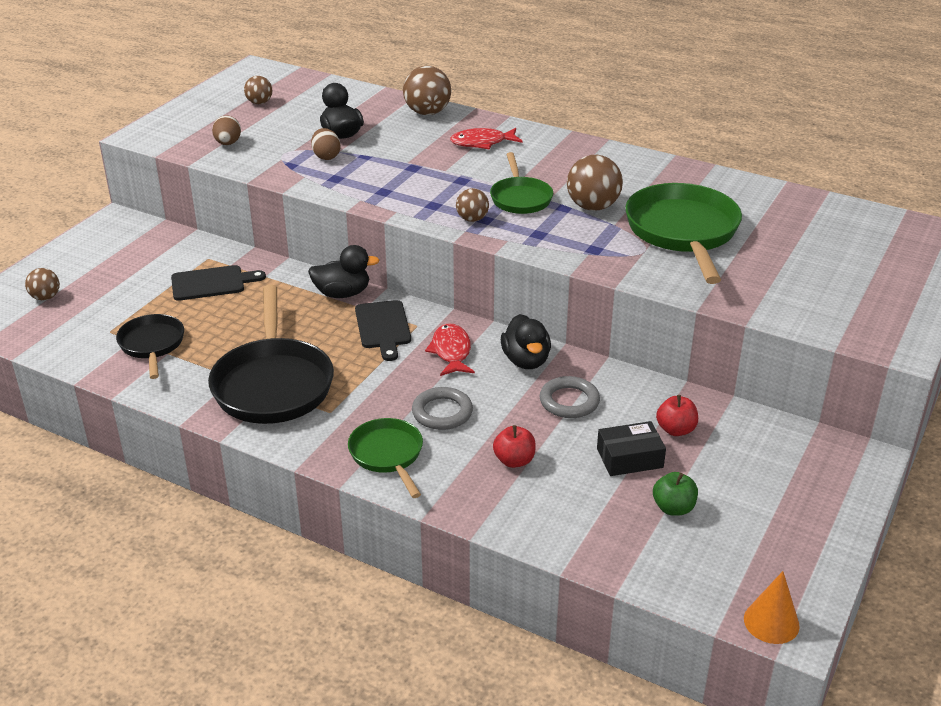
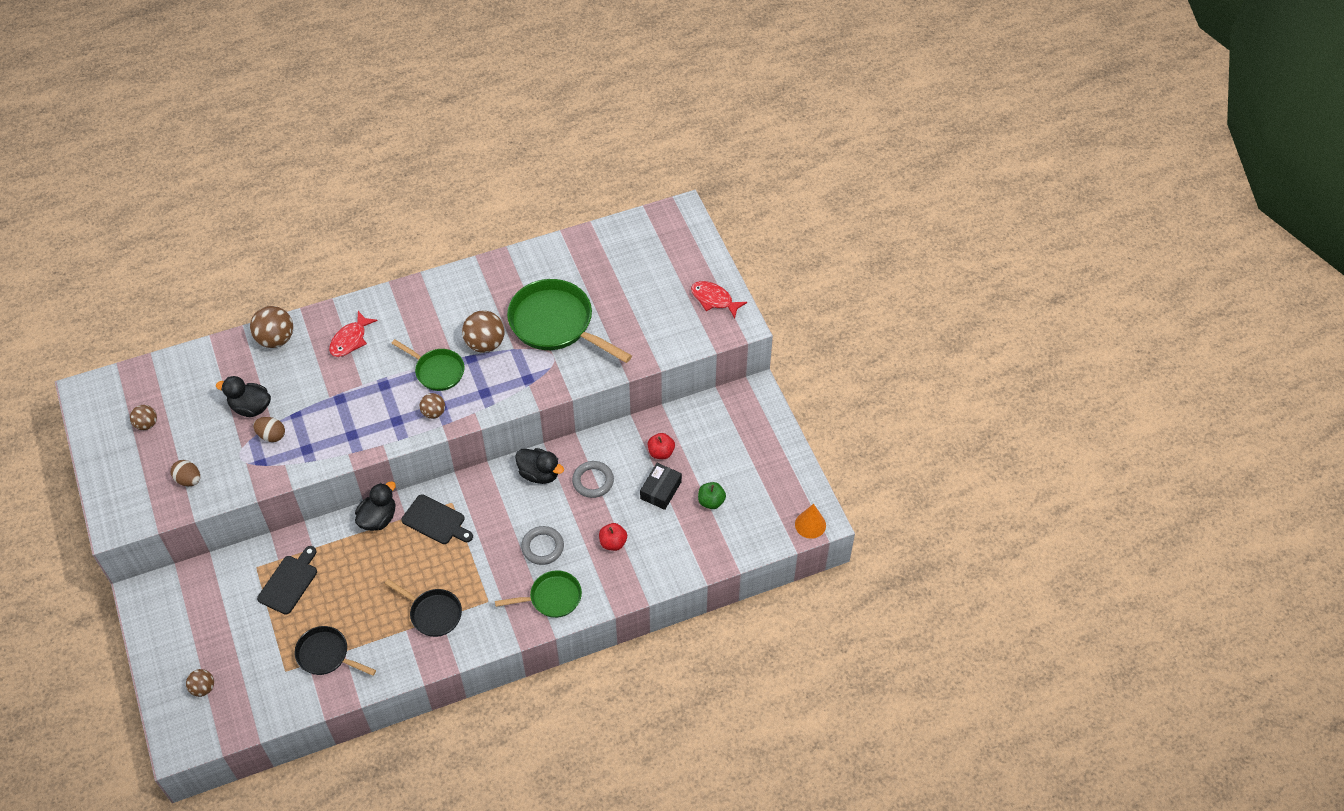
camera: 50 degrees left, 20 degrees up
black pan [208,285,334,424] -> black pan [385,579,462,637], size x0.57
green pan [348,418,423,498] -> green pan turned 150 degrees clockwise [495,570,582,618]
red fish [425,323,475,376] -> red fish moved to [691,281,747,319]

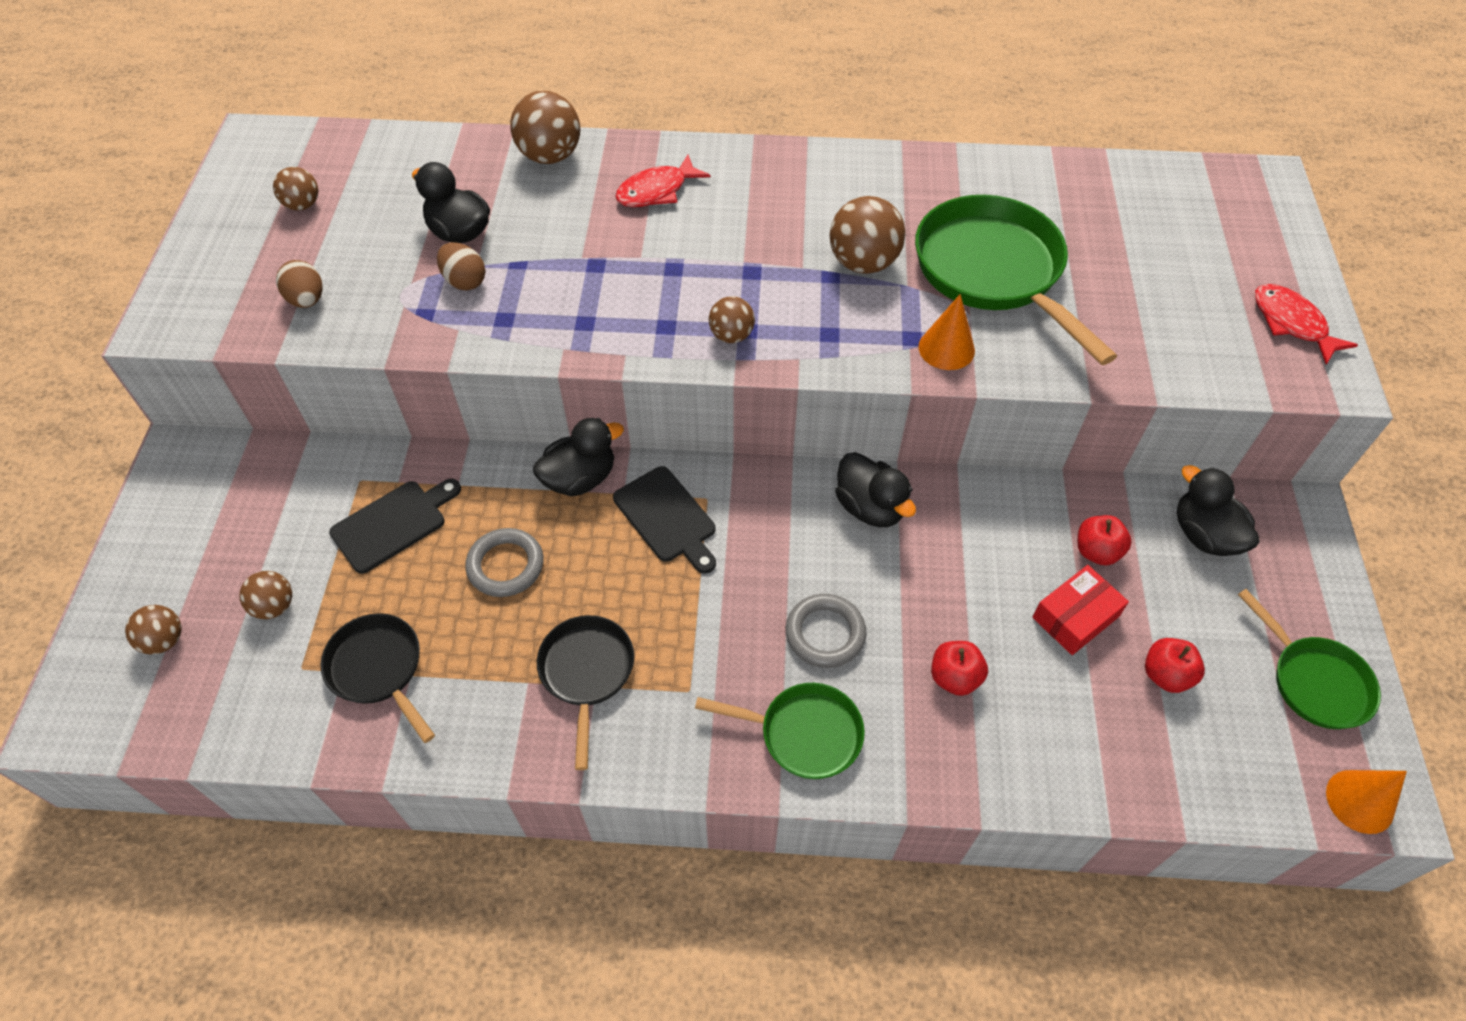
camera: 25 degrees right, 0 degrees up
black pan [385,579,462,637] -> black pan turned 150 degrees counterclockwise [537,615,634,770]
green pan [391,339,464,391] -> green pan moved to [1238,589,1381,729]
grey ring [572,461,614,498] -> grey ring moved to [465,528,544,597]
black box [640,463,682,510] -> red box [1032,565,1129,655]
green apple [698,482,726,509] -> red apple [1145,638,1205,693]
none -> brown ball [239,571,292,619]
none -> orange cone [918,294,975,370]
none -> black duck [1177,465,1259,556]

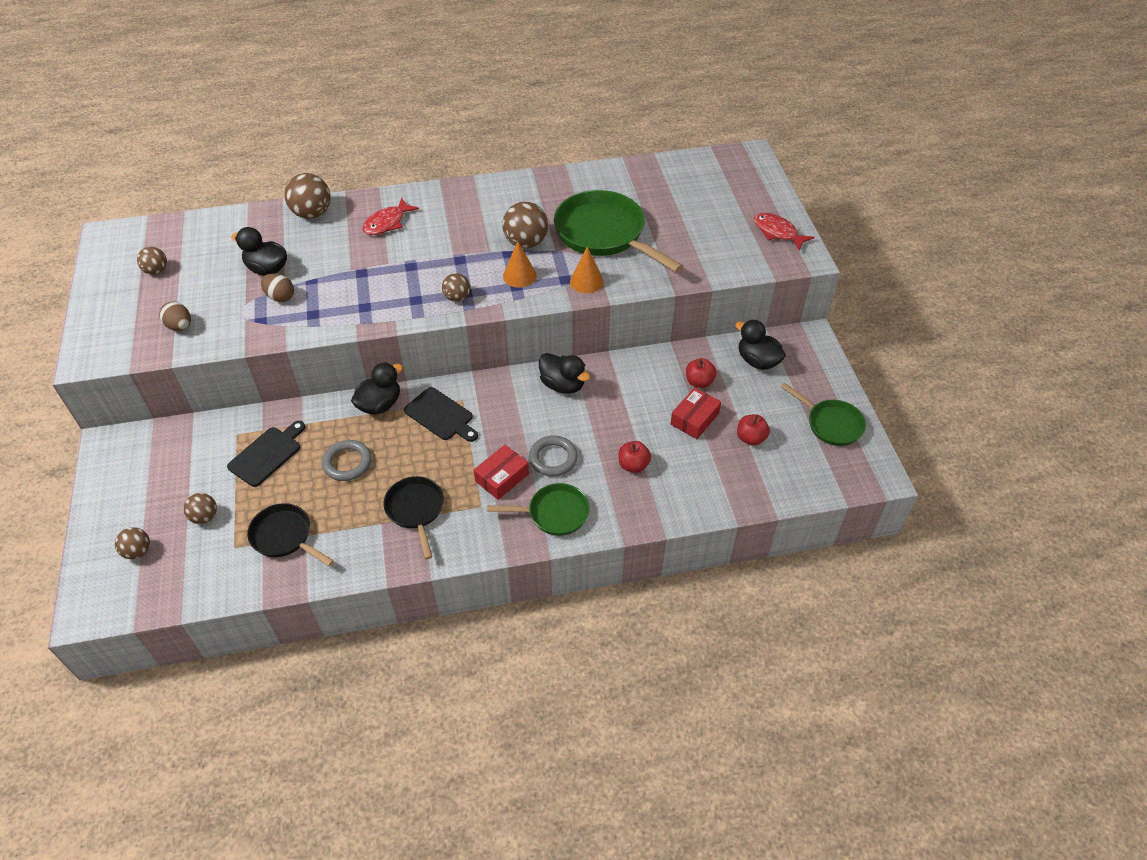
camera: 15 degrees left, 5 degrees down
orange cone [1326,770,1407,834] -> orange cone moved to [503,241,537,288]
none -> red box [474,445,529,500]

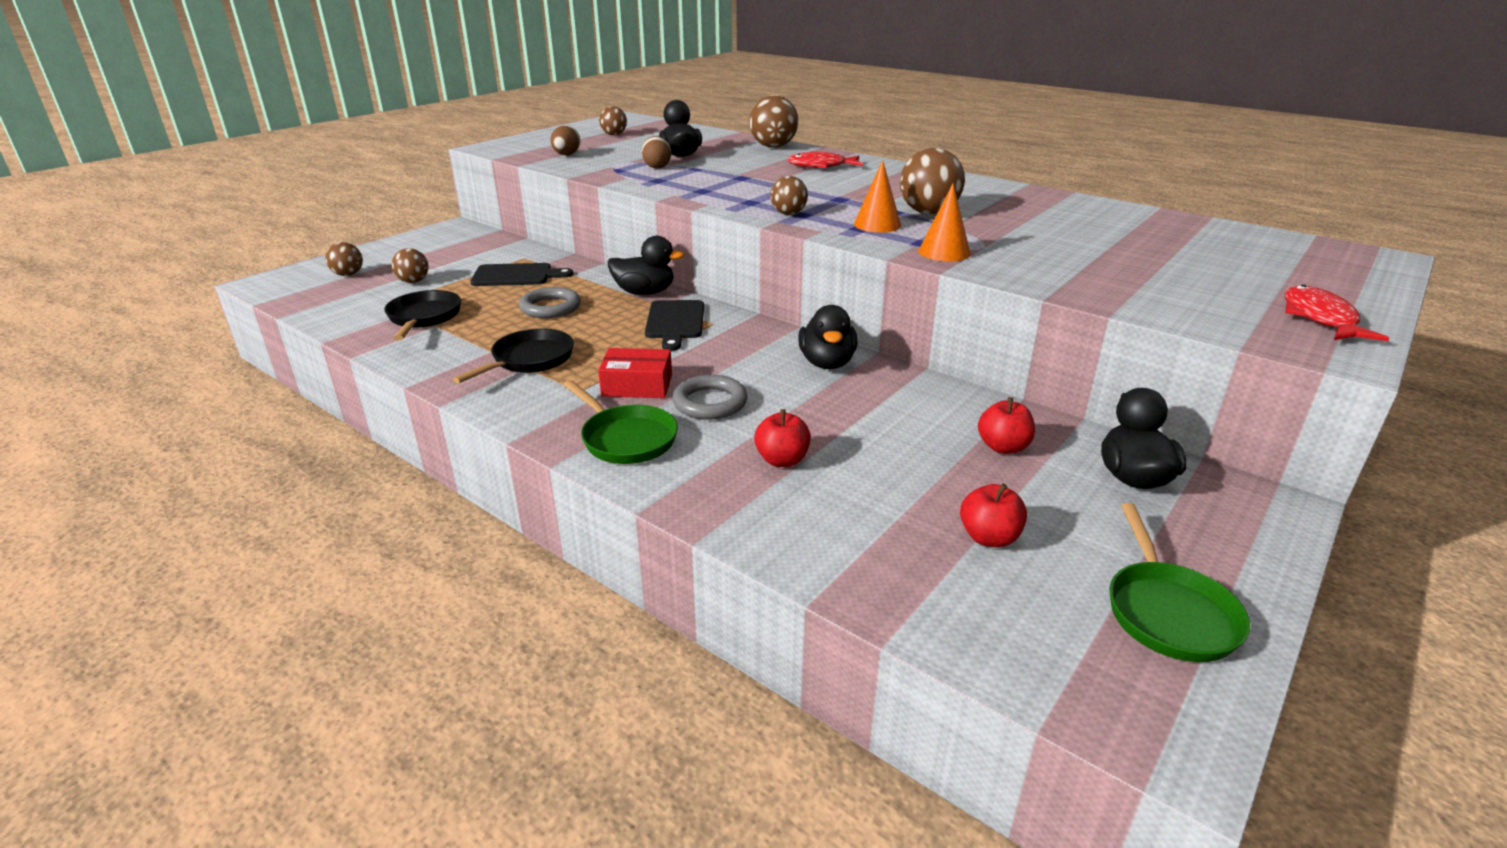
camera: 50 degrees right, 20 degrees down
green pan [554,190,683,272] -> none
red box [671,387,721,439] -> none

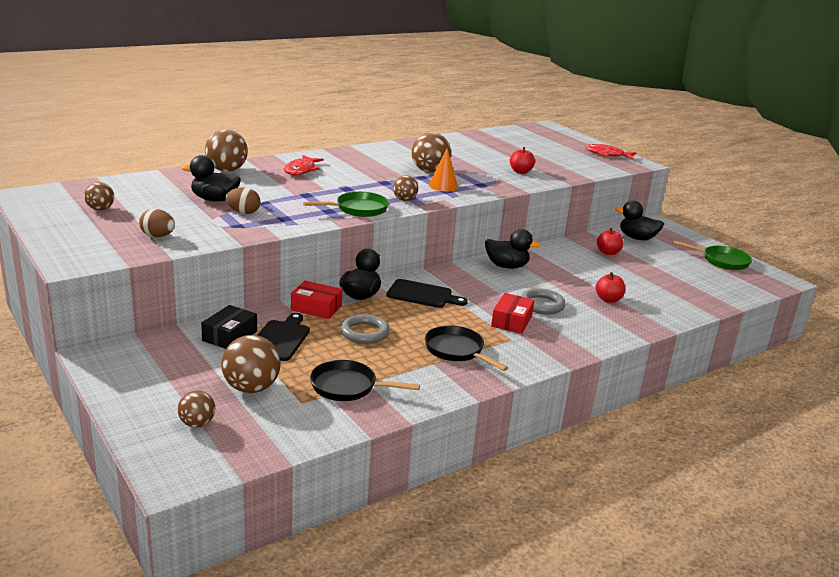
camera: 75 degrees left, 5 degrees down
brown ball [392,248,429,283] -> brown ball [221,335,281,393], size x1.69
green pan [563,380,678,464] -> green pan moved to [303,192,389,217]
orange cone [919,183,971,261] -> none
red apple [960,483,1027,547] -> red apple moved to [510,147,535,174]
none -> black box [201,305,257,349]
none -> red box [291,281,343,319]

